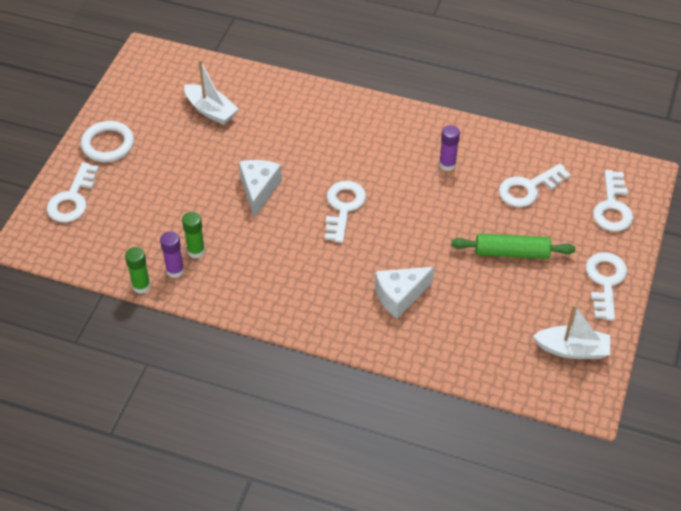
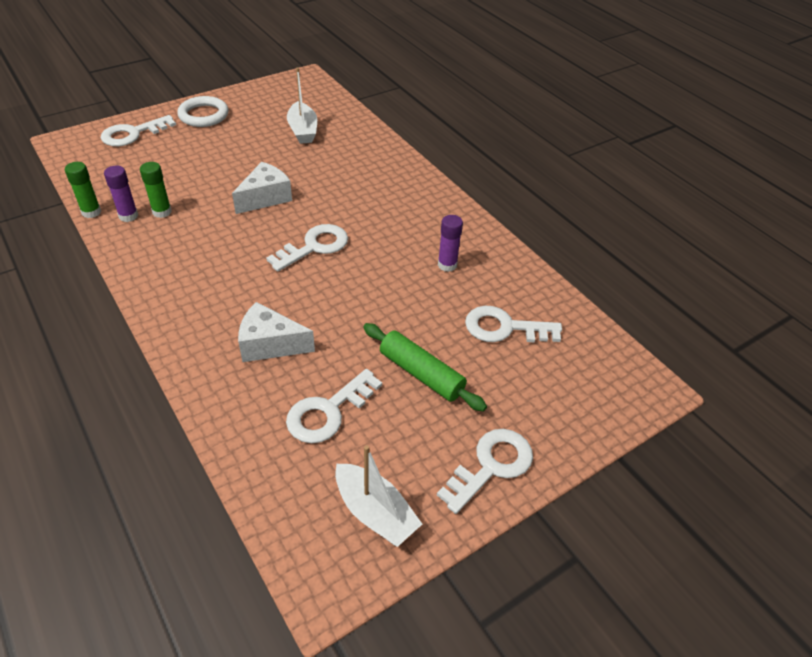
camera: 35 degrees right, 5 degrees down
white key [593,170,633,232] -> white key moved to [286,369,382,443]

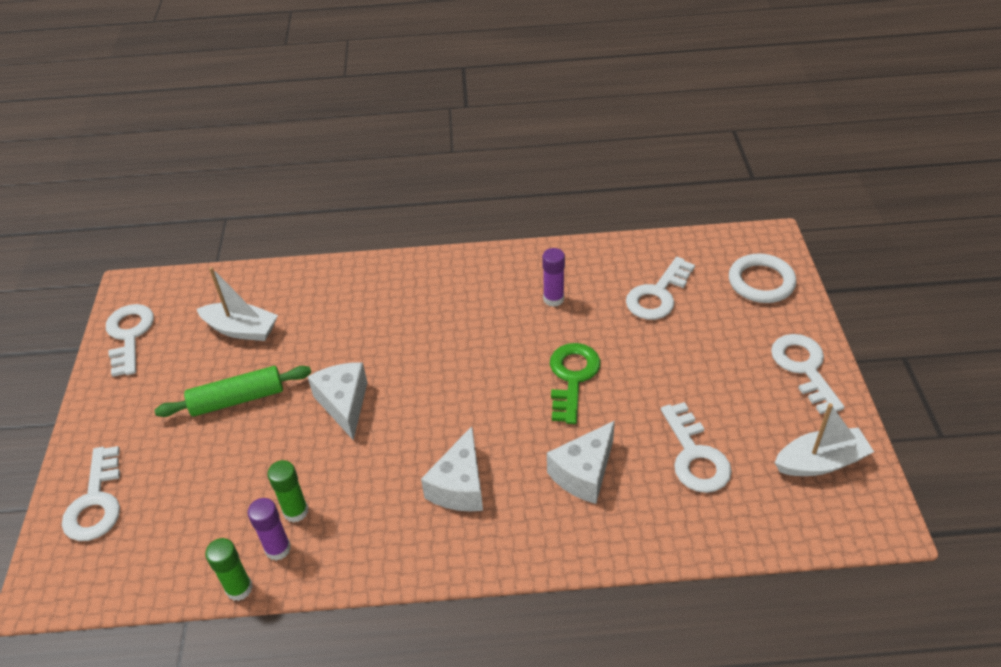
camera: 55 degrees left, 0 degrees up
white ring [177,96,229,127] -> white ring moved to [729,253,797,303]
white key [266,224,348,272] -> white key moved to [106,304,154,377]
green rolling pin [363,323,487,412] -> green rolling pin moved to [154,366,311,417]
none -> white cheese [421,426,483,511]
none -> green key [550,343,601,424]

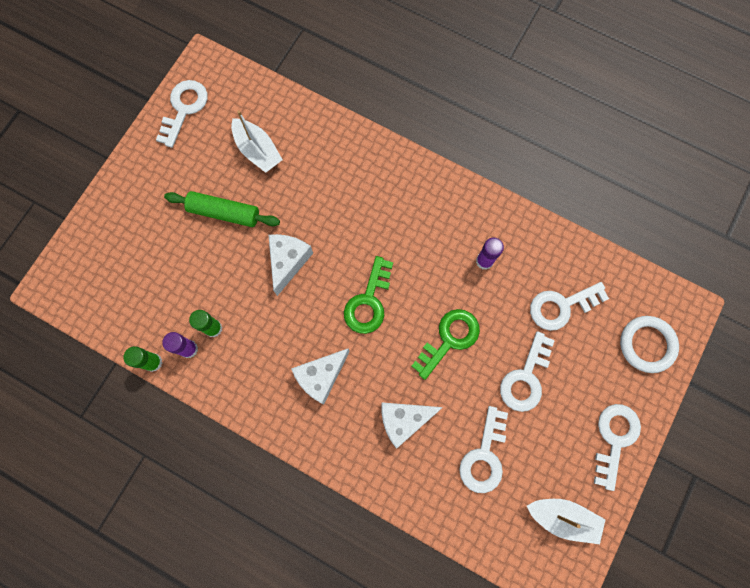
camera: 30 degrees right, 30 degrees up
white key [62,446,120,541] -> white key moved to [500,331,555,412]
none -> green key [344,256,393,334]

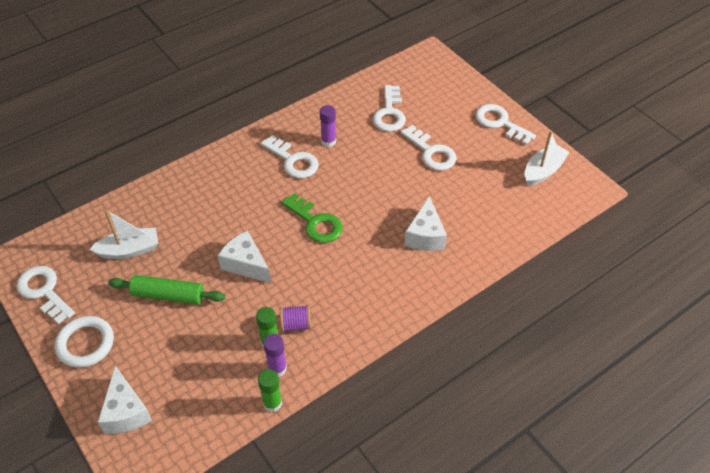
camera: 65 degrees left, 25 degrees down
green rolling pin [164,191,280,227] -> green rolling pin turned 60 degrees clockwise [108,275,225,305]
white cheese [291,348,350,405] -> white cheese moved to [98,366,152,434]
green key [411,309,480,380] -> none
white key [459,406,508,493] -> white key moved to [261,135,319,178]
white ring [620,316,679,373] -> white ring moved to [55,316,114,368]
none -> purple spool [280,305,311,332]

